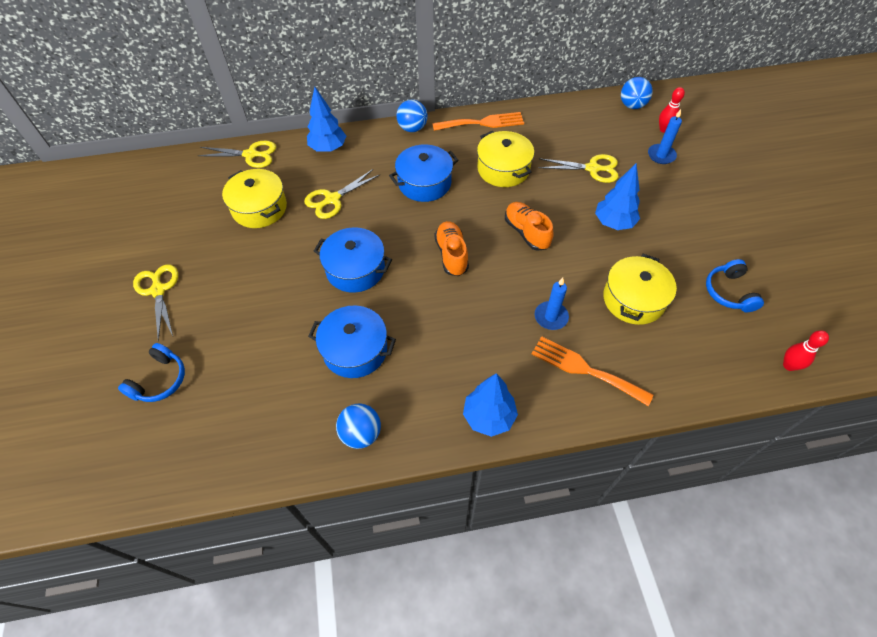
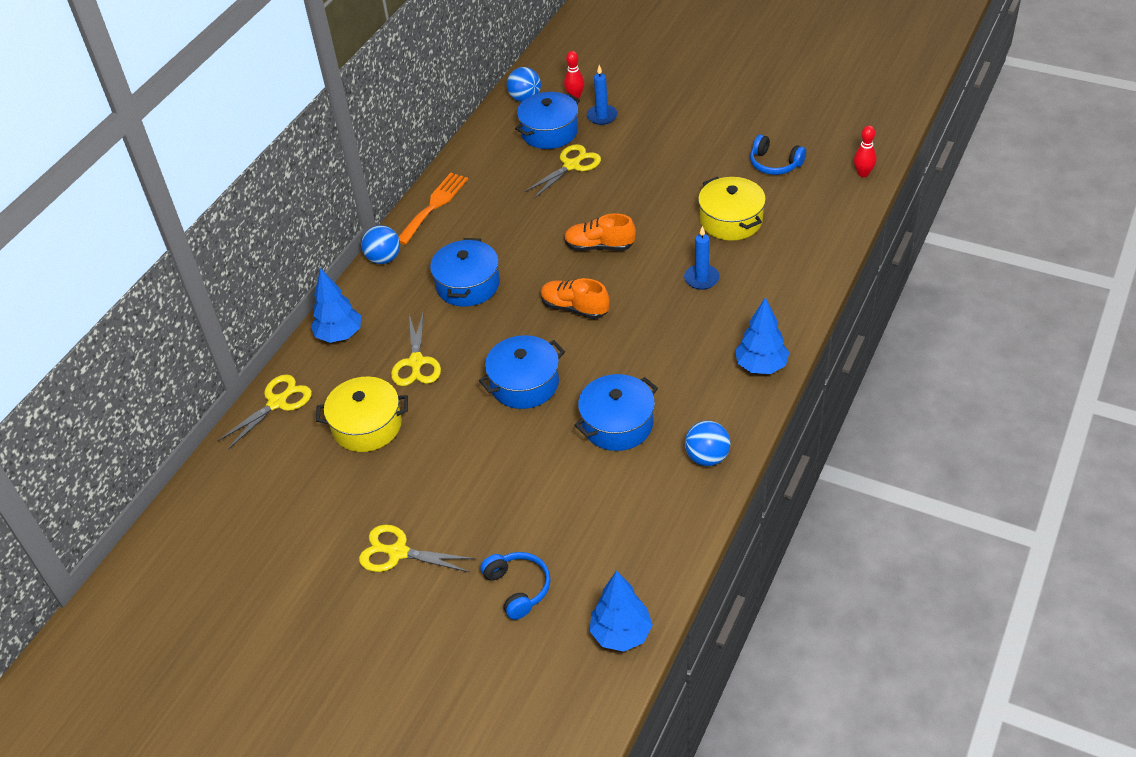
camera: 50 degrees left, 10 degrees down
yellow pot [477,131,534,187] -> none
orange fork [532,336,653,406] -> none
blue tree [595,164,640,230] -> blue tree moved to [589,571,653,652]
none -> blue pot [515,92,580,149]

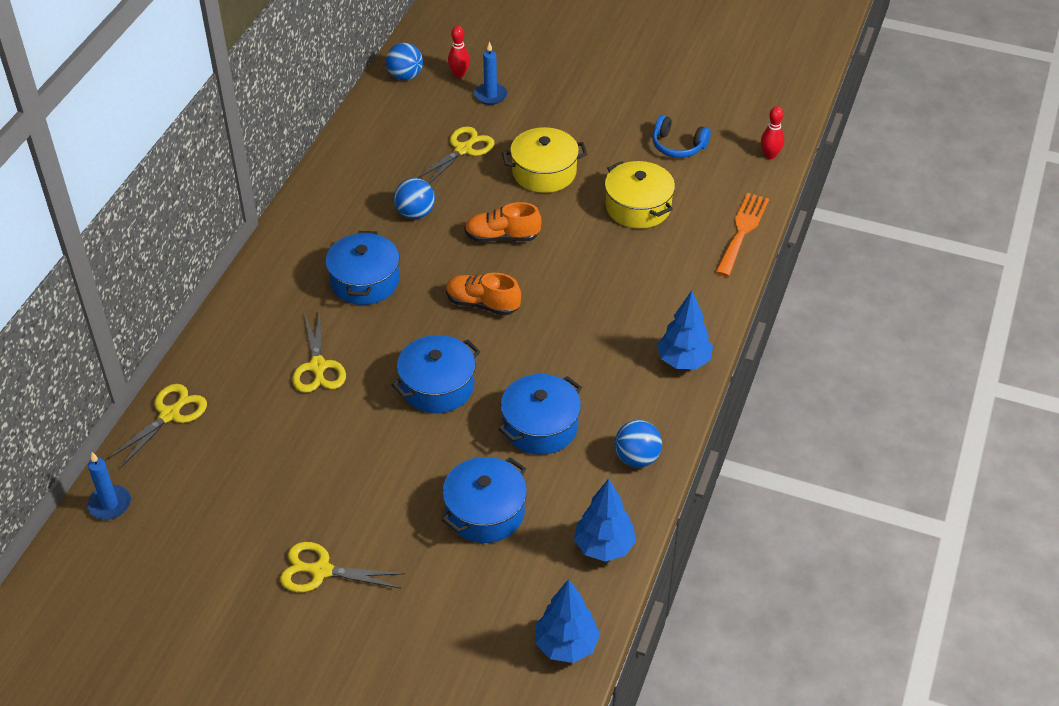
camera: 10 degrees left, 0 degrees up
blue tree [311,268,361,343] -> blue tree moved to [574,478,636,562]
yellow pot [316,377,408,452] -> yellow pot moved to [502,127,587,193]
blue ball [361,225,400,264] -> blue ball moved to [394,178,435,219]
orange fork [399,173,468,245] -> orange fork moved to [716,193,769,277]
blue headphones [480,552,551,620] -> none
blue pot [515,92,580,149] -> blue pot moved to [442,457,527,543]
blue candle [684,226,720,290] -> blue candle moved to [88,452,131,520]

